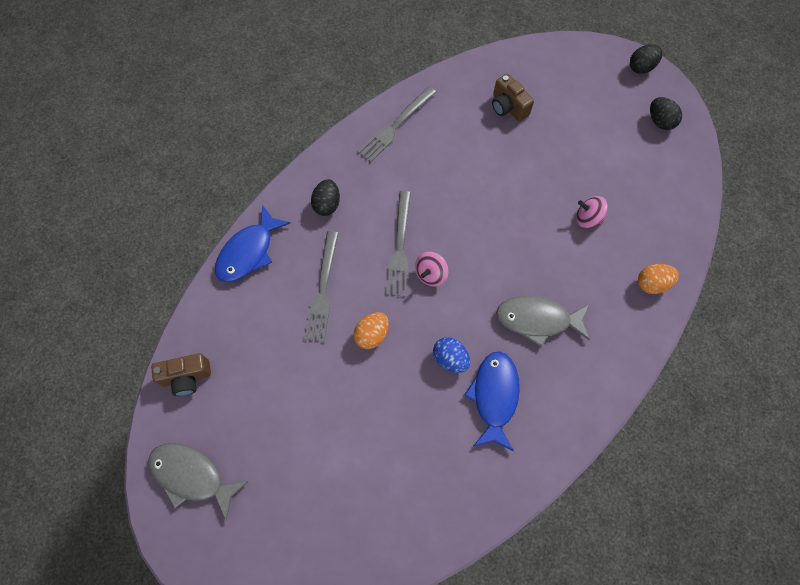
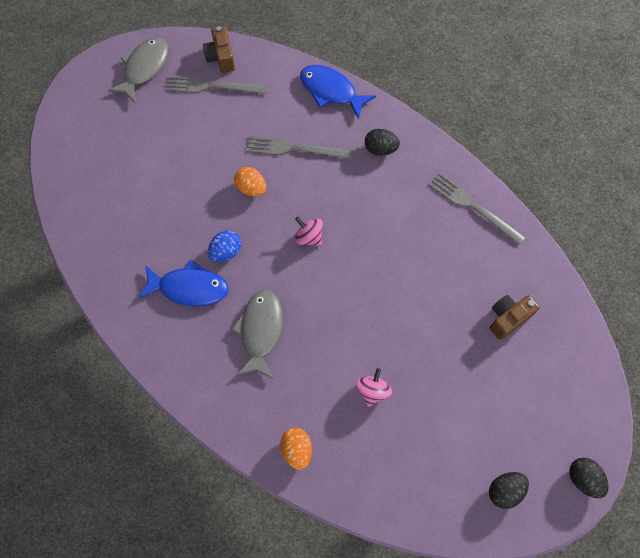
camera: 90 degrees right, 0 degrees up
grey fork [386,191,411,297] -> grey fork moved to [166,76,267,94]

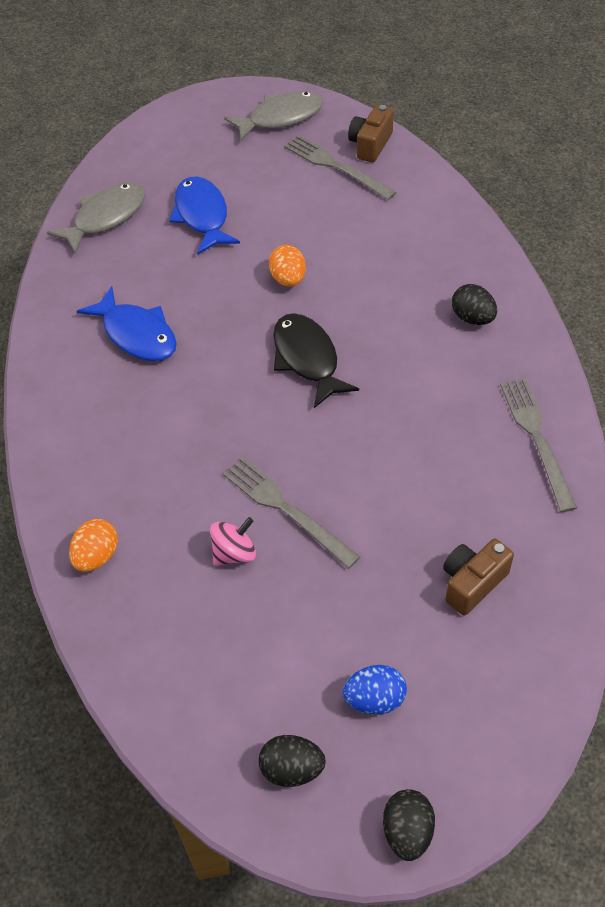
camera: 40 degrees right, 15 degrees down
blue egg [208,230,241,262] -> blue egg moved to [343,665,407,715]
grey fish [231,290,283,379] -> grey fish moved to [47,183,145,255]
grey fork [246,136,352,159] -> grey fork moved to [222,457,360,569]
pink spinning top [295,217,323,246] -> black fish [273,313,359,408]
blue fish [300,65,376,120] -> blue fish moved to [169,176,240,255]
brown camera [490,295,540,340] -> brown camera turned 45 degrees counterclockwise [443,539,514,616]

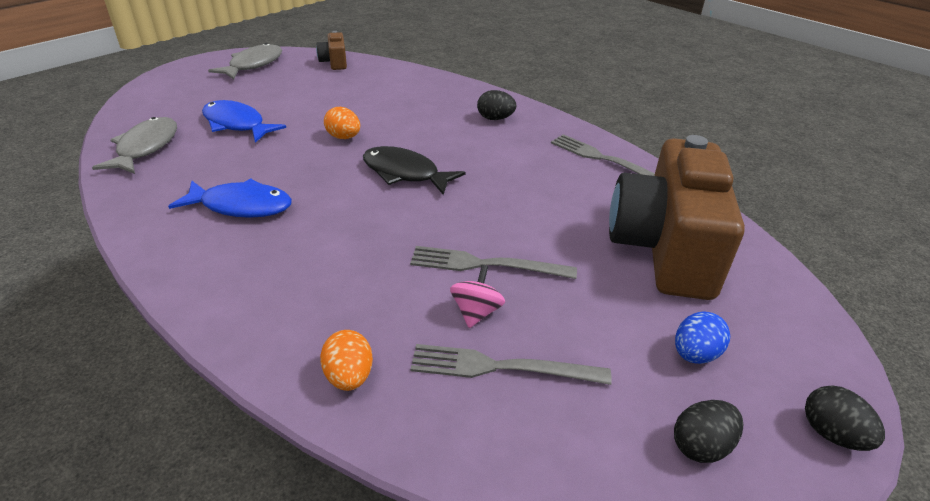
camera: 40 degrees left, 15 degrees down
grey fork [284,135,397,200] -> grey fork moved to [411,344,612,385]
brown camera [443,539,514,616] -> brown camera [609,135,745,300], size x2.38

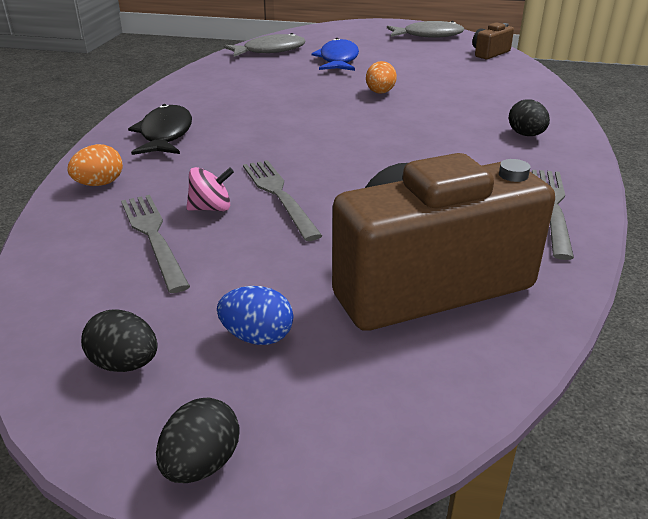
camera: 60 degrees right, 5 degrees down
blue fish [168,178,292,218] -> none
black fish [363,146,465,195] -> black fish moved to [128,104,192,155]

